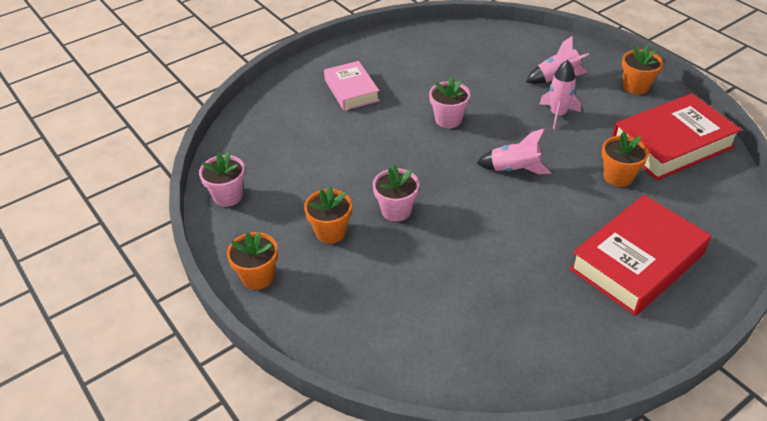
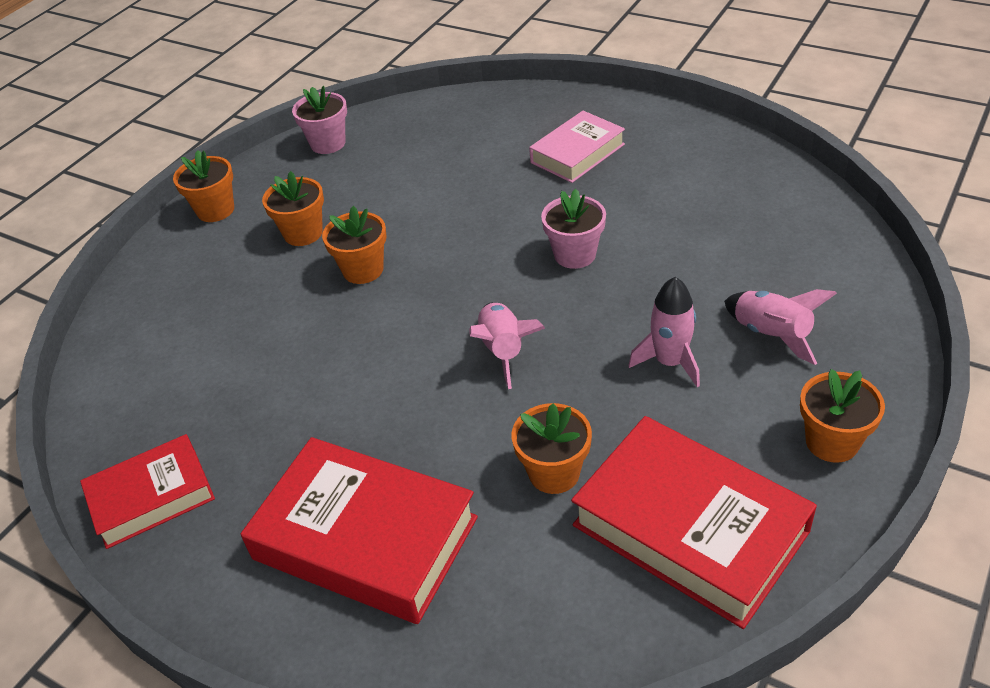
camera: 70 degrees right, 0 degrees up
pink flower pot [373,164,419,221] -> orange flower pot [322,206,387,284]
none -> red book [80,434,215,549]

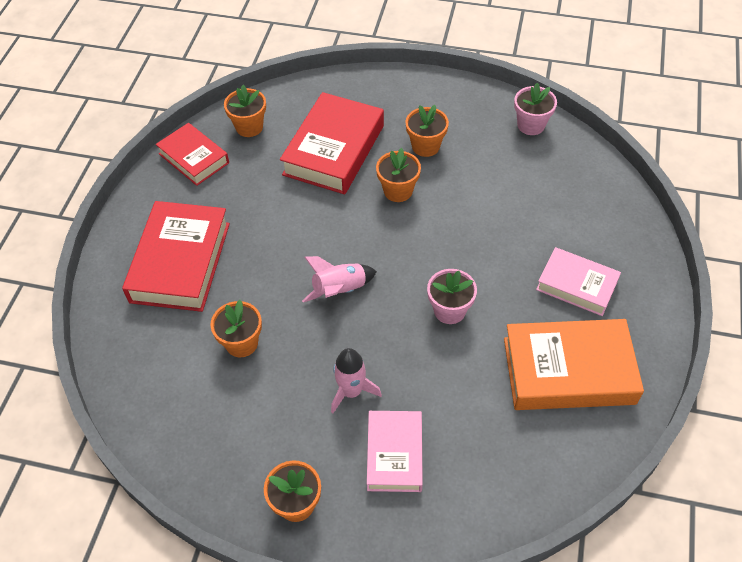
camera: 70 degrees right, 10 degrees up
orange flower pot [173,150,234,222] -> orange flower pot moved to [224,85,266,137]
red book [571,416,817,629] -> red book moved to [280,92,384,194]
pink rocket [724,289,837,365] -> pink book [367,411,423,492]
none -> orange book [504,319,644,410]

